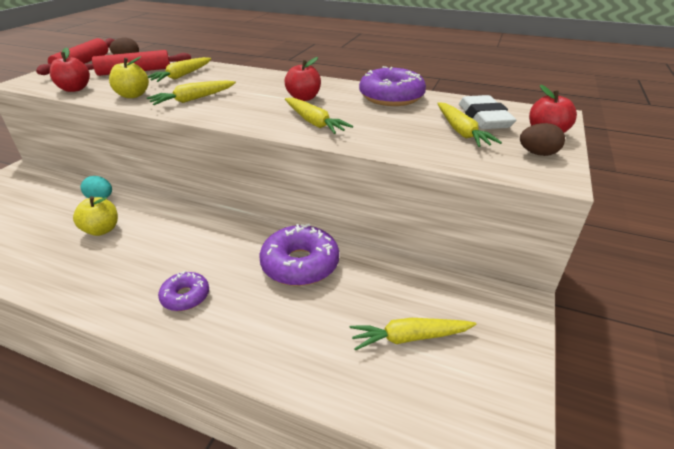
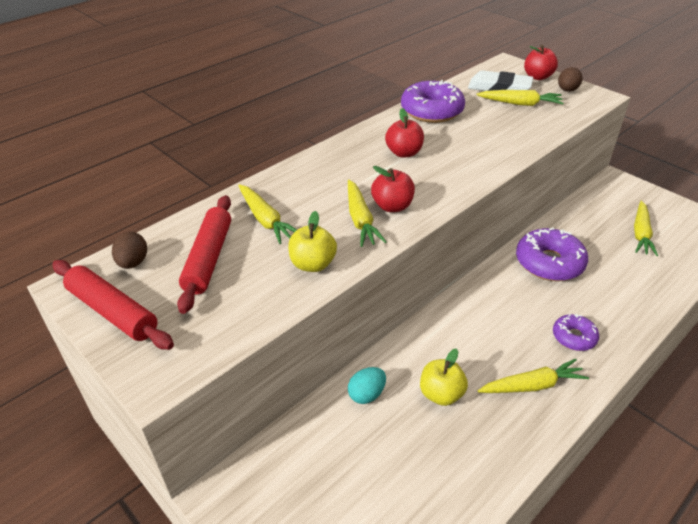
camera: 65 degrees left, 5 degrees up
red apple [50,48,90,92] -> red apple moved to [371,166,415,212]
yellow carrot [285,98,353,134] -> yellow carrot moved to [478,359,589,393]

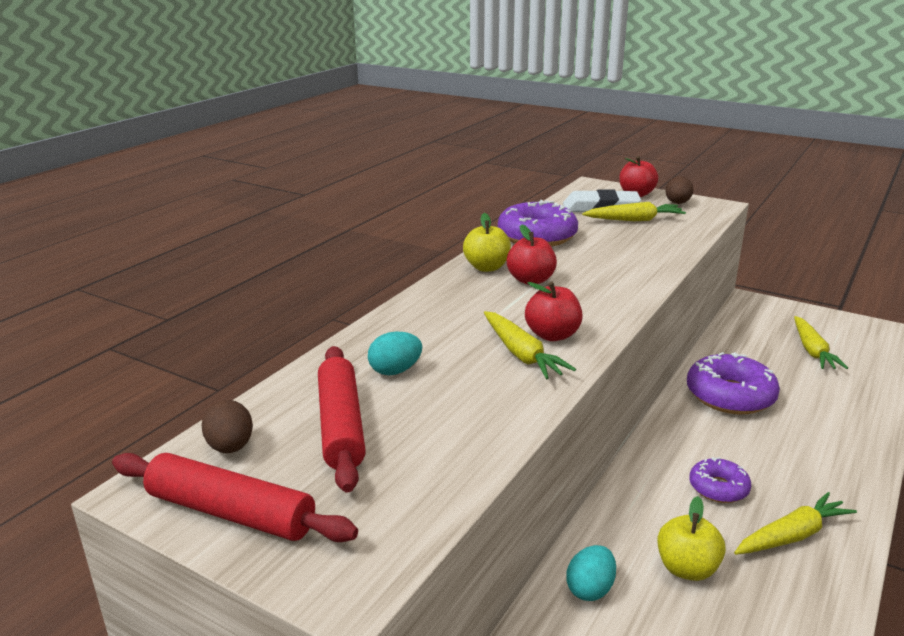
camera: 15 degrees left, 15 degrees down
yellow carrot [238,184,297,244] -> turquoise egg [368,332,422,375]
yellow apple [288,211,337,272] -> yellow apple moved to [463,213,511,272]
purple donut [553,314,599,351] -> purple donut moved to [689,457,751,503]

